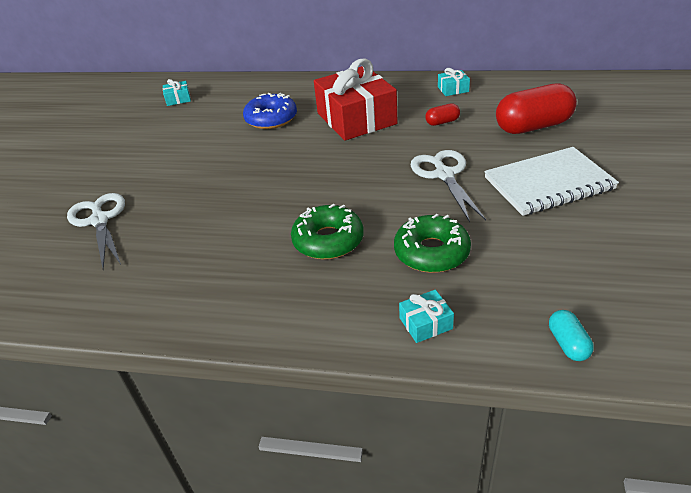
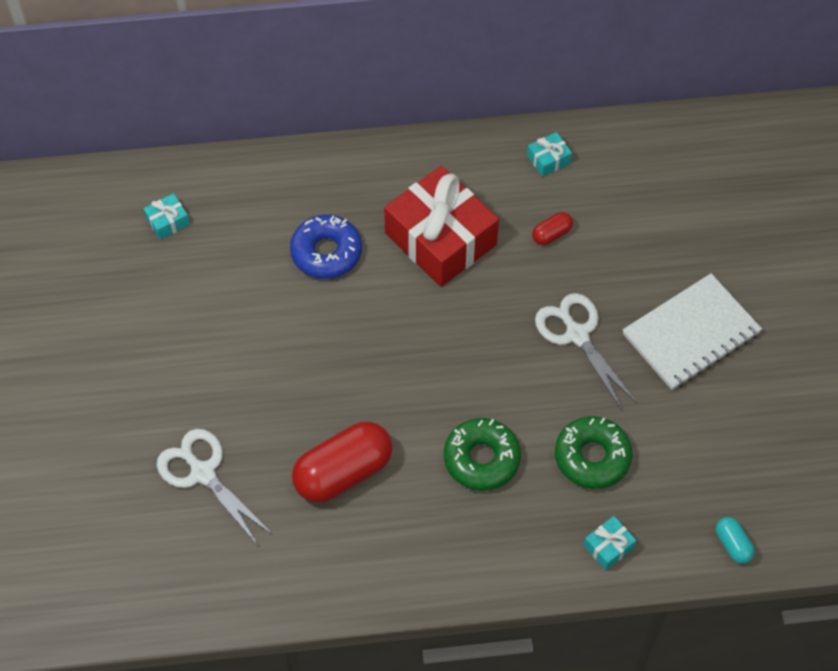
camera: 20 degrees left, 20 degrees up
red capsule [496,83,577,134] -> red capsule moved to [292,421,392,503]

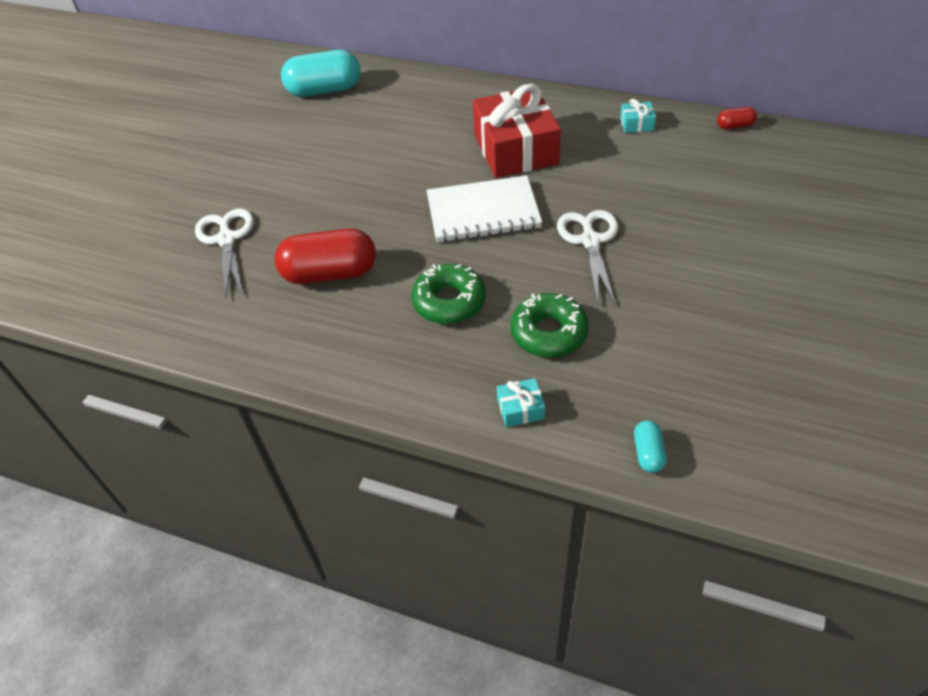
camera: 30 degrees right, 10 degrees down
turquoise gift [143,193,190,240] -> turquoise capsule [281,49,361,97]
blue donut [290,215,362,279] -> none
red capsule [532,212,573,245] -> red capsule moved to [717,107,757,130]
white notebook [623,273,762,390] -> white notebook moved to [426,175,542,242]

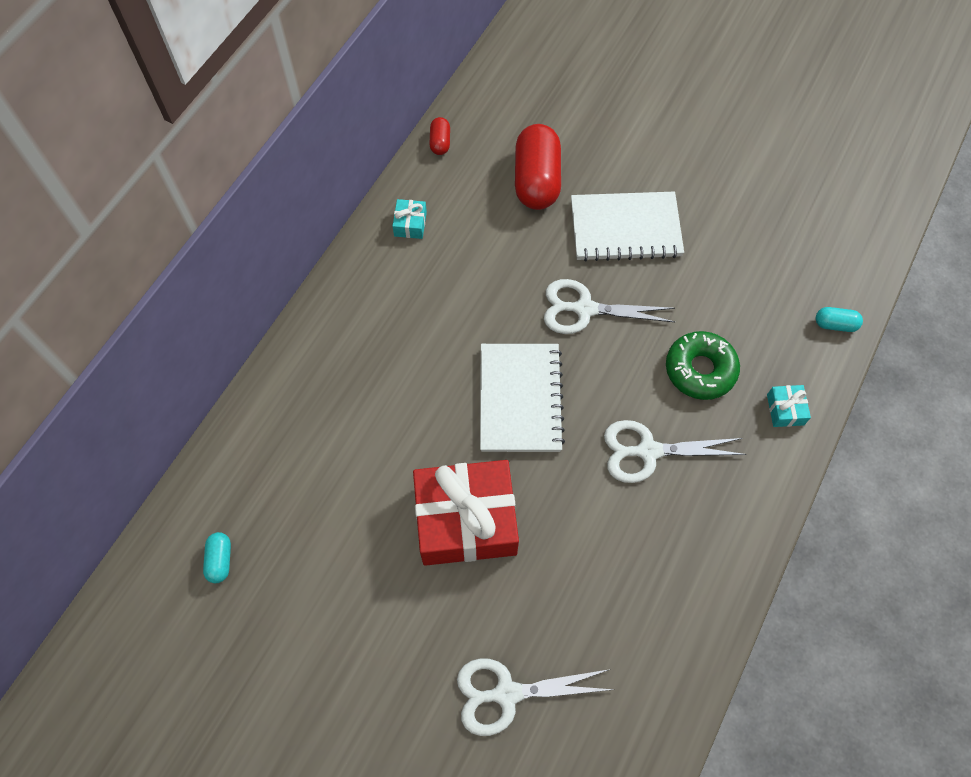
camera: 85 degrees left, 15 degrees up
red capsule [274,228,376,284] -> red capsule moved to [515,124,561,210]
turquoise capsule [281,49,361,97] -> turquoise capsule [203,532,231,583], size x0.46
green donut [411,264,486,324] -> white scissors [604,420,746,483]
red gift [473,83,561,178] -> red gift moved to [413,460,519,566]
none -> white notebook [571,192,684,262]

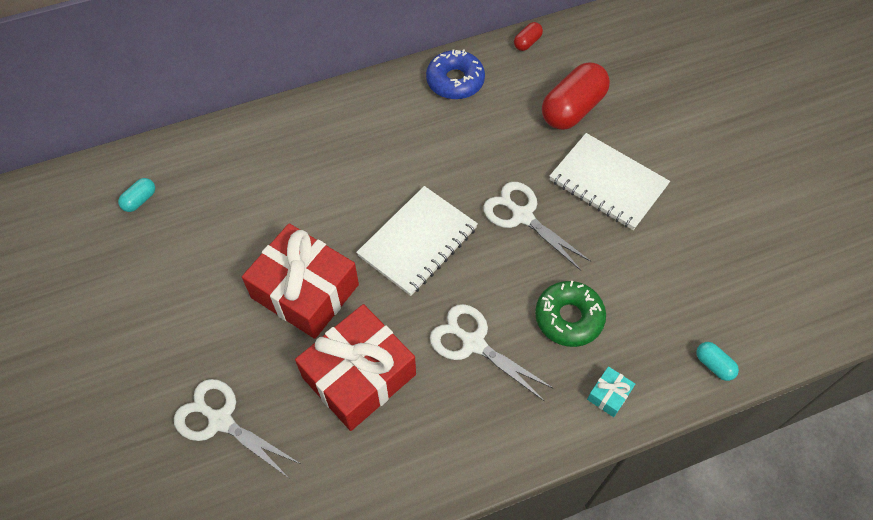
camera: 40 degrees right, 5 degrees down
turquoise gift [392,199,427,239] -> blue donut [426,49,485,99]
none -> red gift [295,304,416,431]

